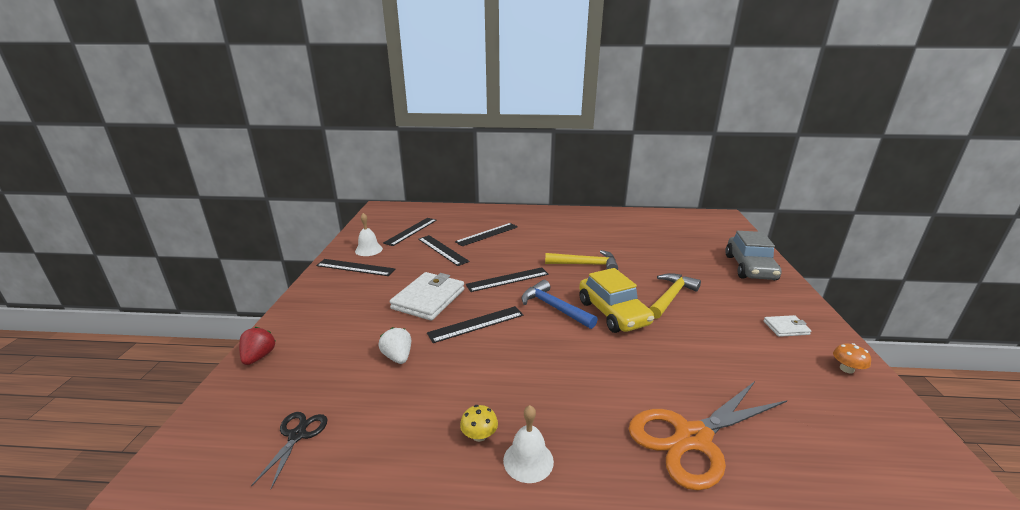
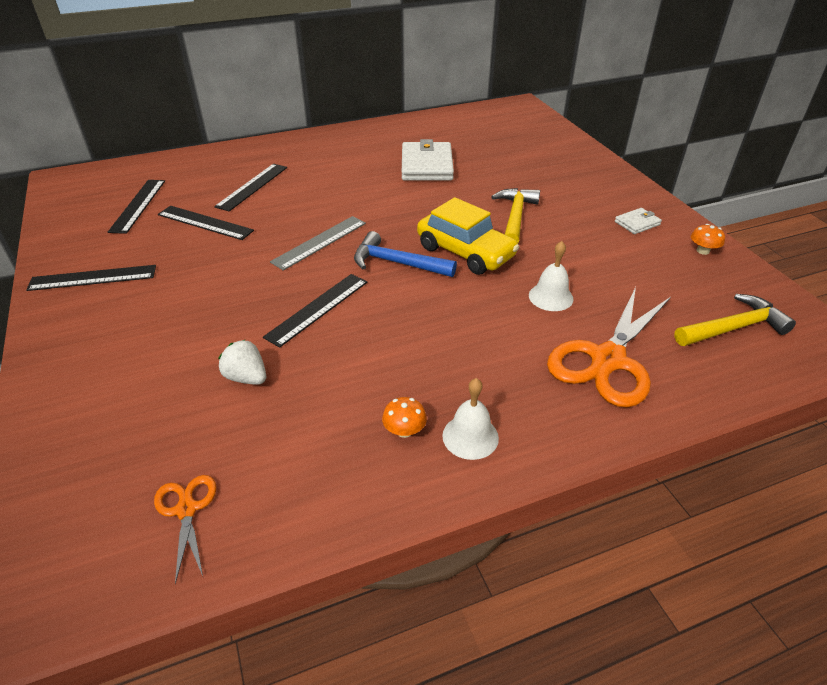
camera: 25 degrees left, 15 degrees up
red strawberry [239,327,276,365] -> none
black scissors [251,412,328,489] -> orange scissors [154,475,216,584]
white bell [355,213,383,256] -> white bell moved to [529,241,574,311]
white wallet [390,272,464,321] -> white wallet moved to [402,139,454,180]
yellow mushroom [460,405,498,442] -> orange mushroom [382,397,427,438]
black ruler [466,267,549,292] -> grey ruler [270,216,366,271]
yellow hammer [545,250,618,270] -> yellow hammer moved to [674,294,796,346]
grey car [725,231,782,280] -> none

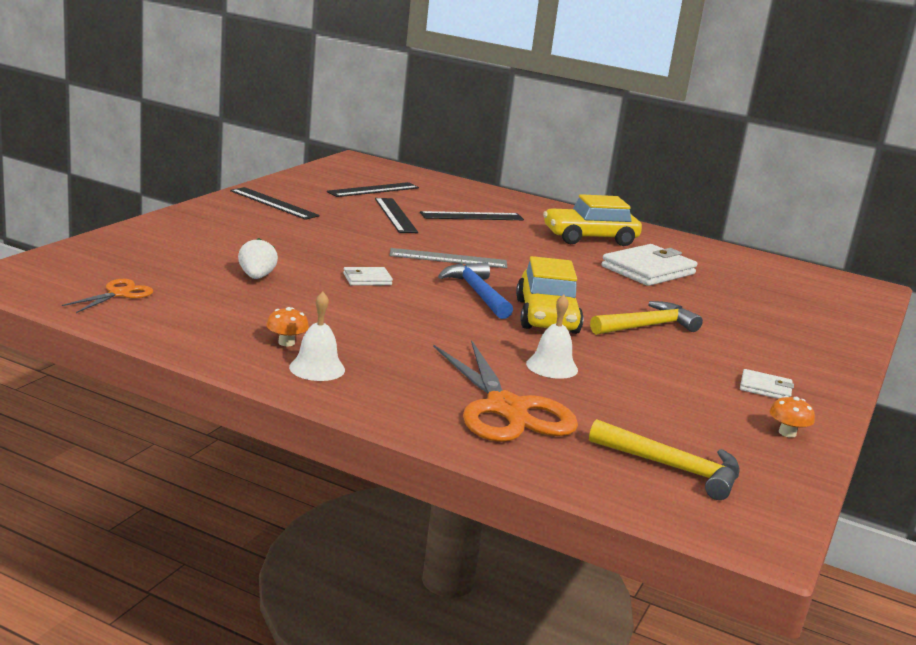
camera: 45 degrees right, 20 degrees down
black ruler [263,274,367,348] -> white wallet [343,267,393,286]
orange scissors [547,287,671,408] -> orange scissors turned 105 degrees counterclockwise [433,340,578,442]
none -> yellow car [543,194,642,246]

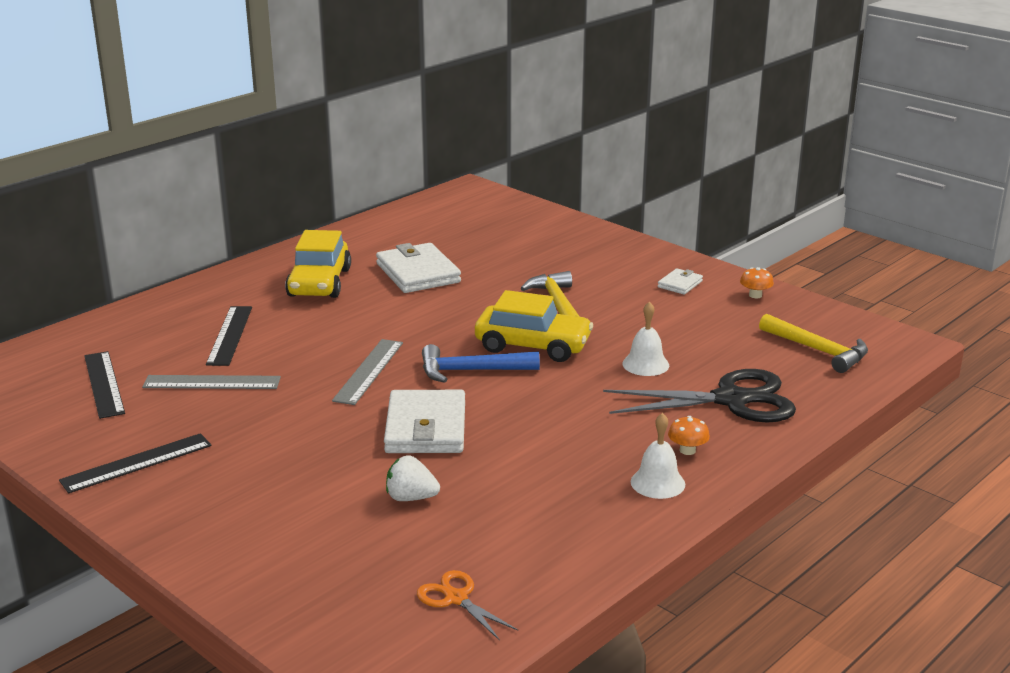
camera: 70 degrees left, 5 degrees up
orange mushroom [266,307,309,346] -> orange mushroom moved to [668,416,710,455]
white wallet [343,267,393,286] -> white wallet [384,390,465,453], size x2.02
black ruler [375,198,418,233] -> grey ruler [142,375,281,389]
orange scissors [433,340,578,442] -> black scissors [603,369,796,422]
yellow hammer [589,419,740,500] -> yellow hammer turned 90 degrees clockwise [759,314,868,373]

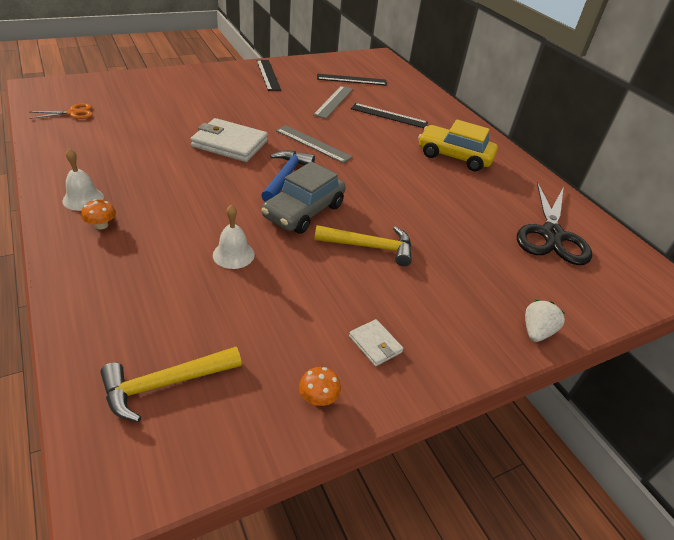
camera: 105 degrees right, 15 degrees up
white wallet [376,243,461,293] -> none
white strawberry [386,455,440,501] -> white strawberry moved to [525,300,565,342]
yellow car [475,290,593,362] -> grey car [261,162,345,234]
black scissors [603,369,796,422] -> black scissors moved to [517,182,592,265]

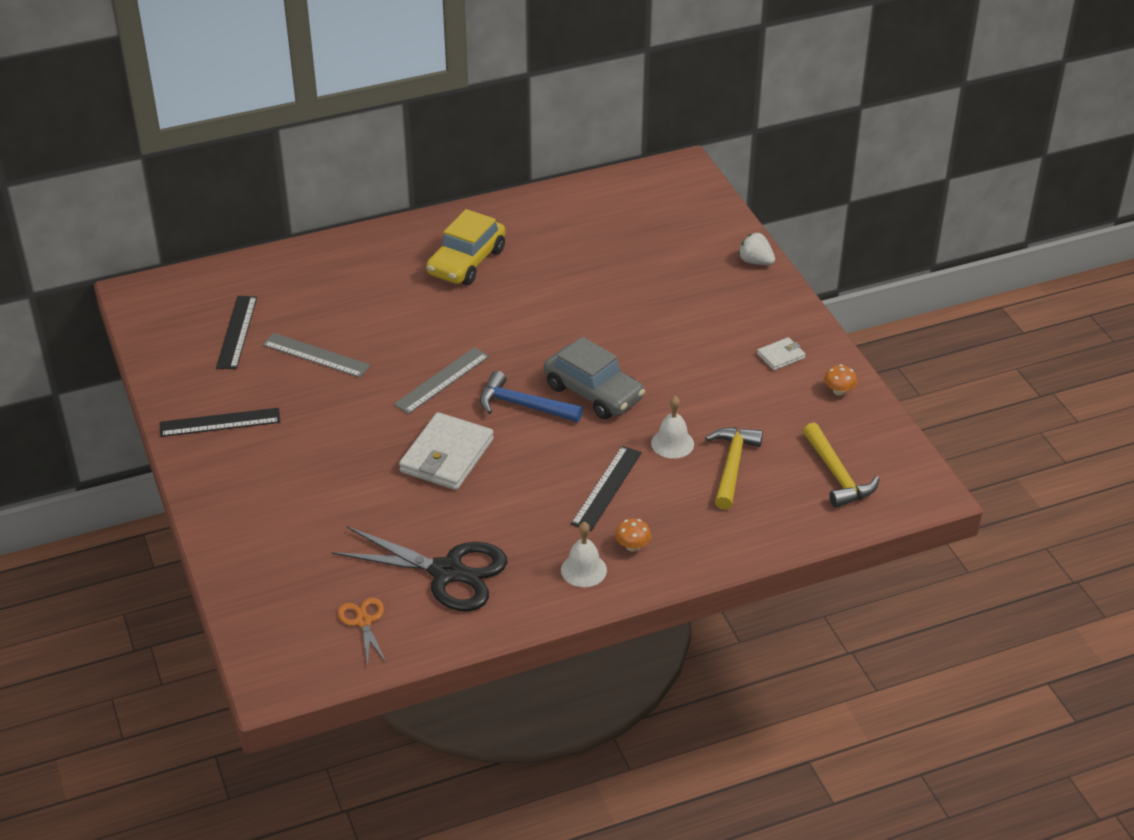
camera: 80 degrees left, 0 degrees up
yellow hammer [314,225,412,266] -> yellow hammer moved to [705,427,763,510]
black ruler [351,103,428,128] -> black ruler moved to [571,446,642,531]
black scissors [517,182,592,265] -> black scissors moved to [331,526,508,611]

